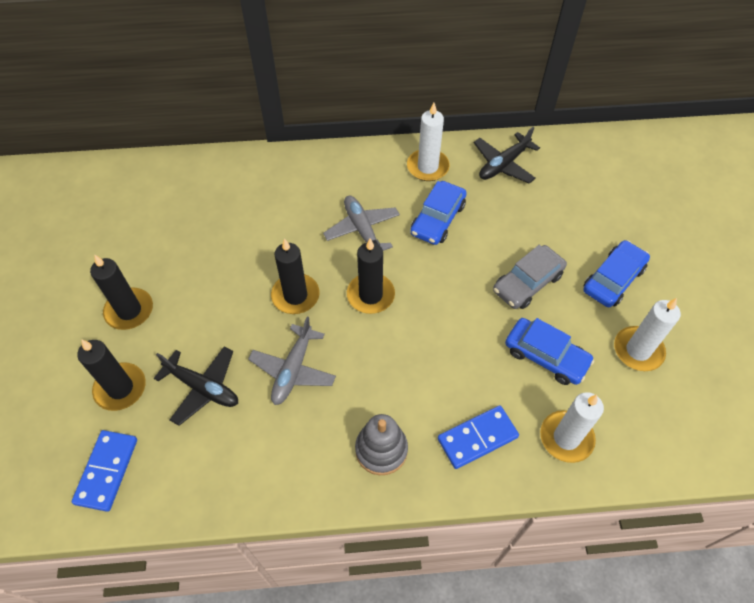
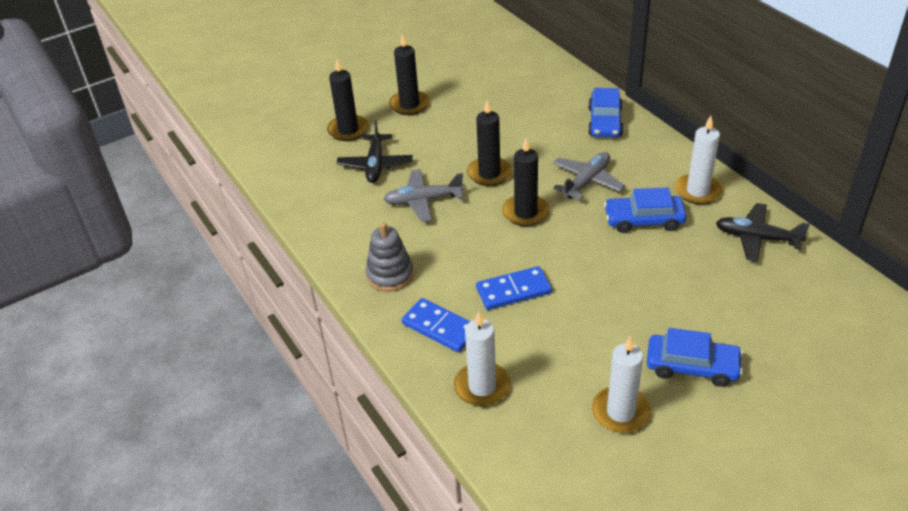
camera: 65 degrees right, 15 degrees down
blue domino [72,430,137,512] -> blue domino moved to [476,266,552,310]
grey car [493,245,567,309] -> none
blue car [505,318,594,385] -> blue car moved to [588,88,624,137]

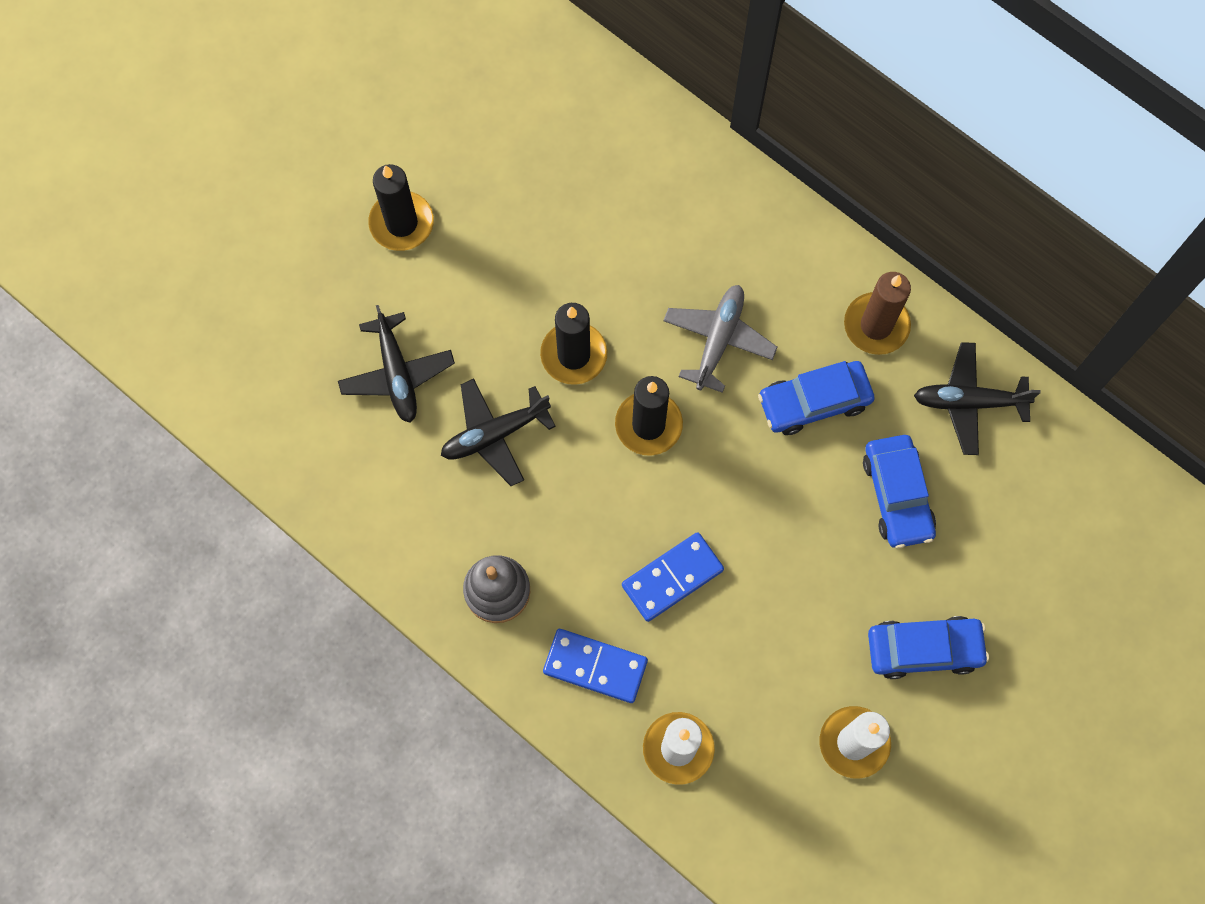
camera: 20 degrees left, 30 degrees up
black candle [327,59,369,141] -> none
grey plane [384,169,464,222] -> black plane [441,378,556,486]
blue car [588,88,624,137] -> blue car moved to [863,435,936,548]
white candle [675,116,723,204] -> brown candle [844,272,911,355]

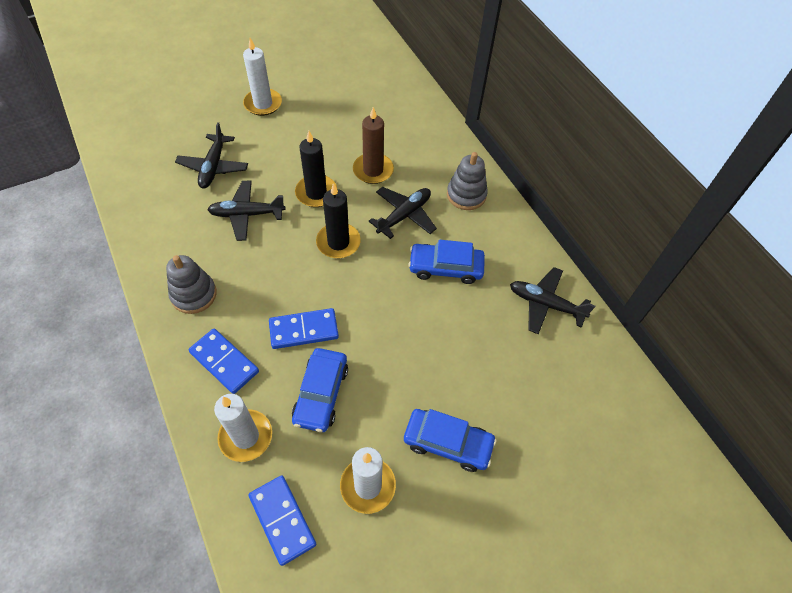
camera: 20 degrees right, 15 degrees down
black candle [368,164,434,251] -> white candle [243,38,282,116]
grey plane [663,285,777,393] -> black plane [369,187,437,239]
brown candle [844,272,911,355] -> brown candle moved to [353,107,394,184]
blue car [863,435,936,548] -> blue car moved to [292,348,348,432]
none -> blue domino [248,475,316,566]
none -> grey stacking toy [447,152,488,210]

